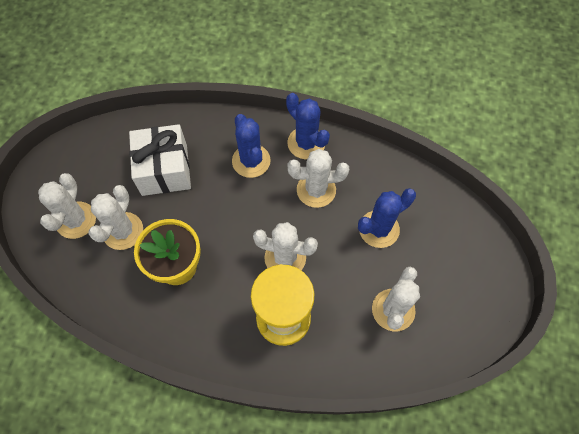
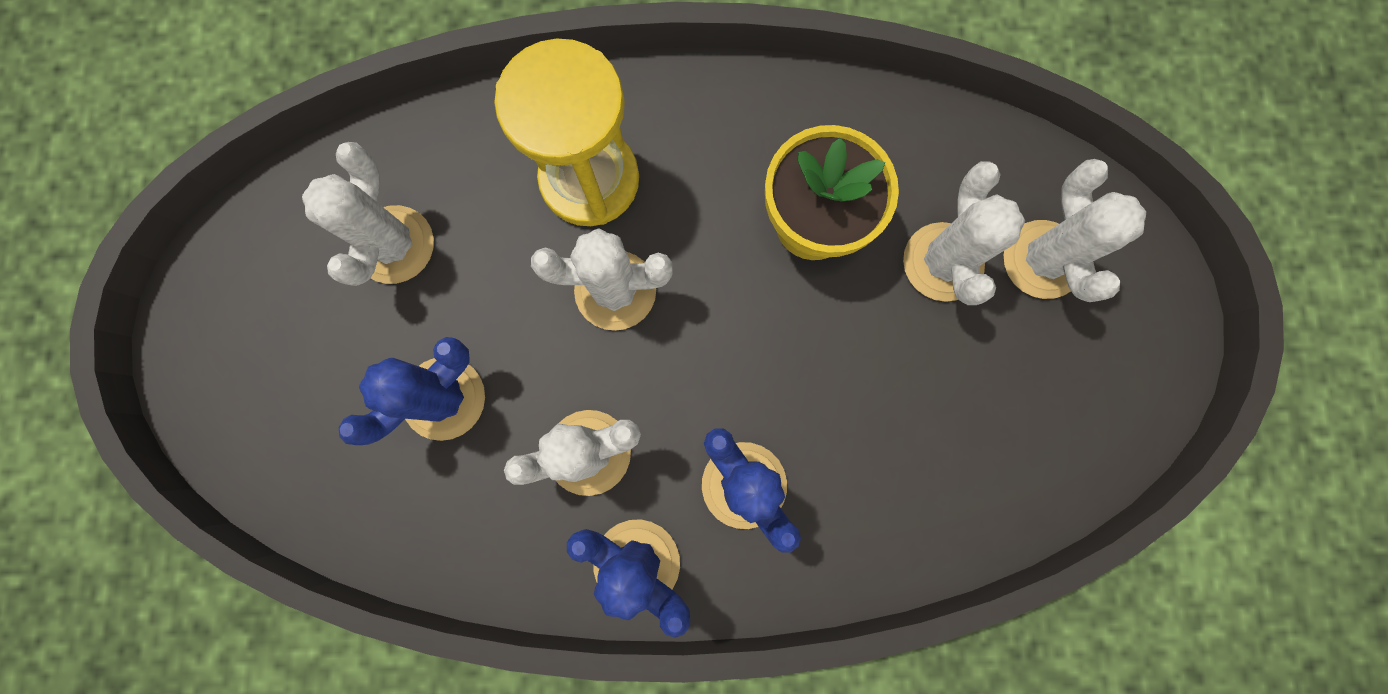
camera: 165 degrees right, 15 degrees up
white gift [129,124,191,196] -> none

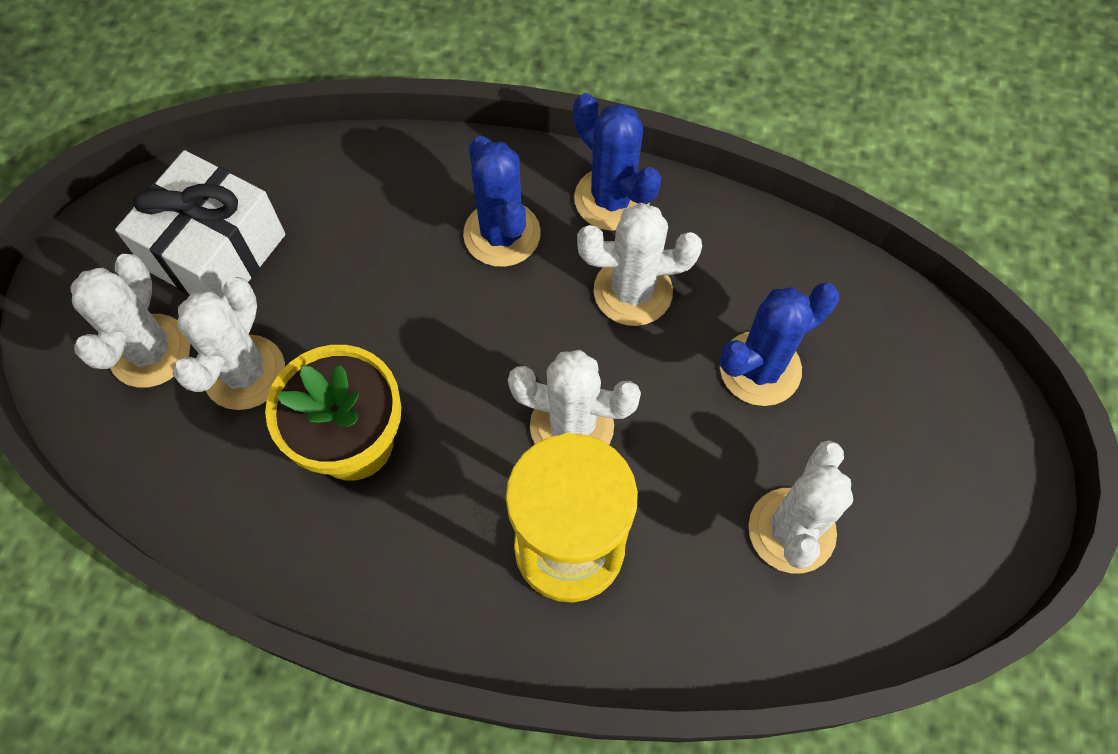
camera: 165 degrees left, 15 degrees down
none -> white gift [115,150,285,304]

